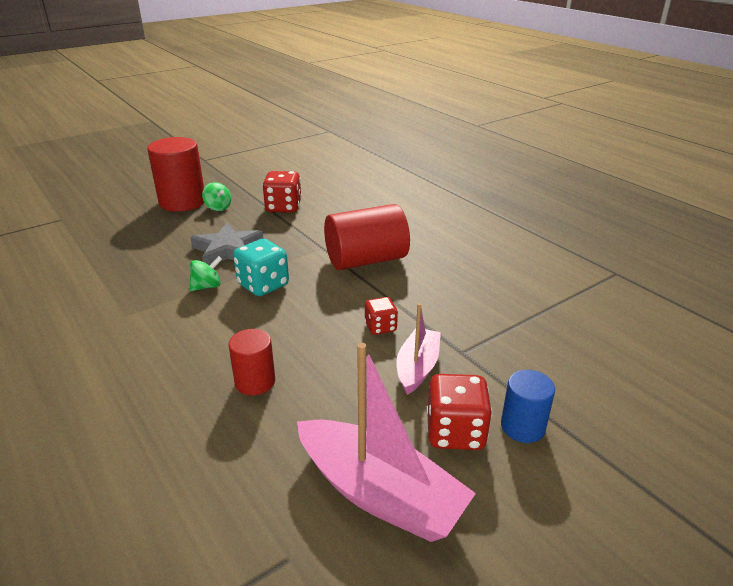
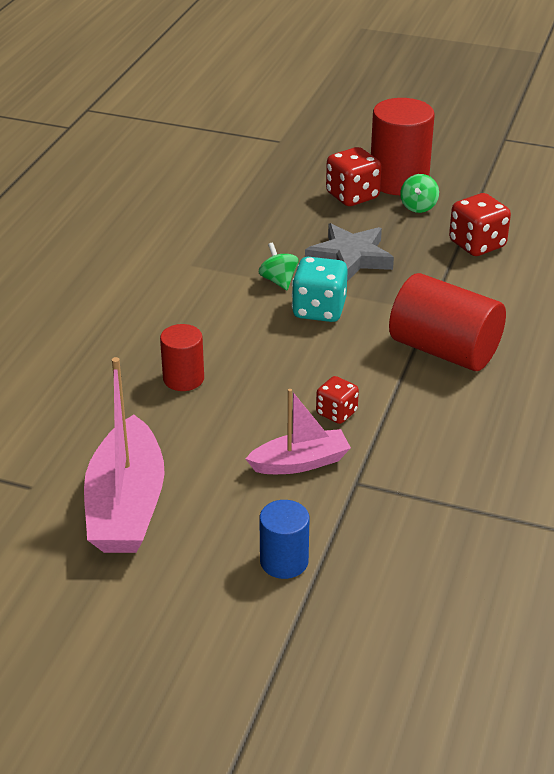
camera: 55 degrees right, 5 degrees up
green spinning top [189,256,222,291] -> green spinning top turned 135 degrees counterclockwise [259,242,298,290]
red dice [426,374,492,450] -> red dice moved to [326,147,382,206]

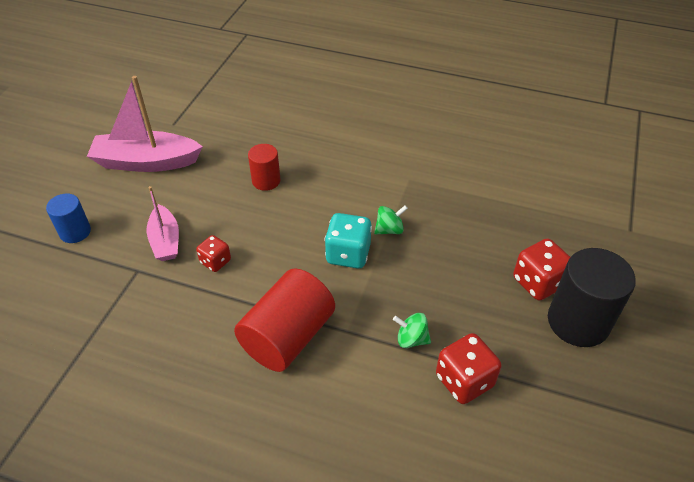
camera: 90 degrees right, 10 degrees up
grey star [305,223,394,281] -> none
red cylinder [371,98,435,195] -> black cylinder [548,248,636,347]
green spinning top [400,174,439,213] -> green spinning top moved to [393,313,431,348]

